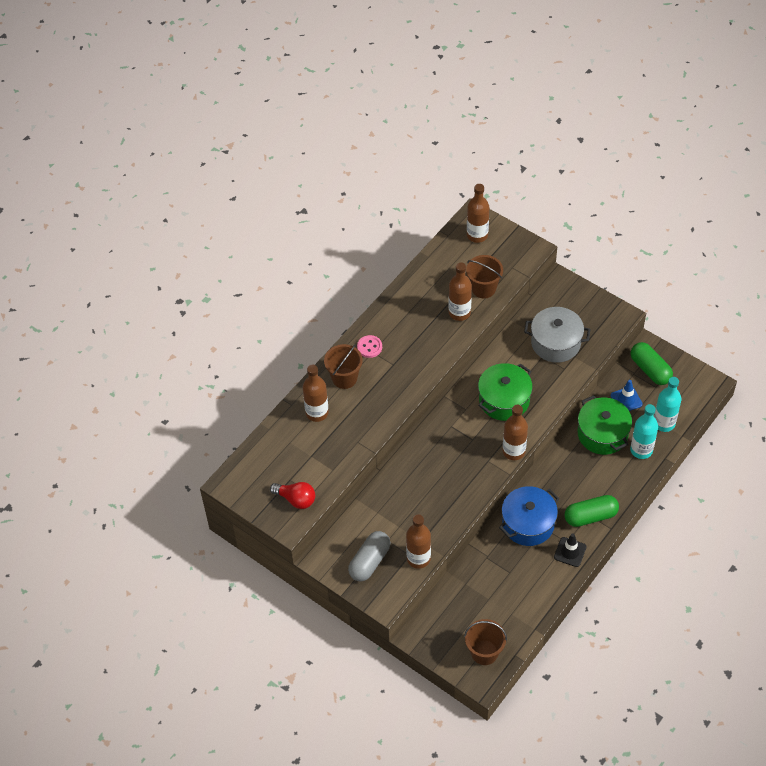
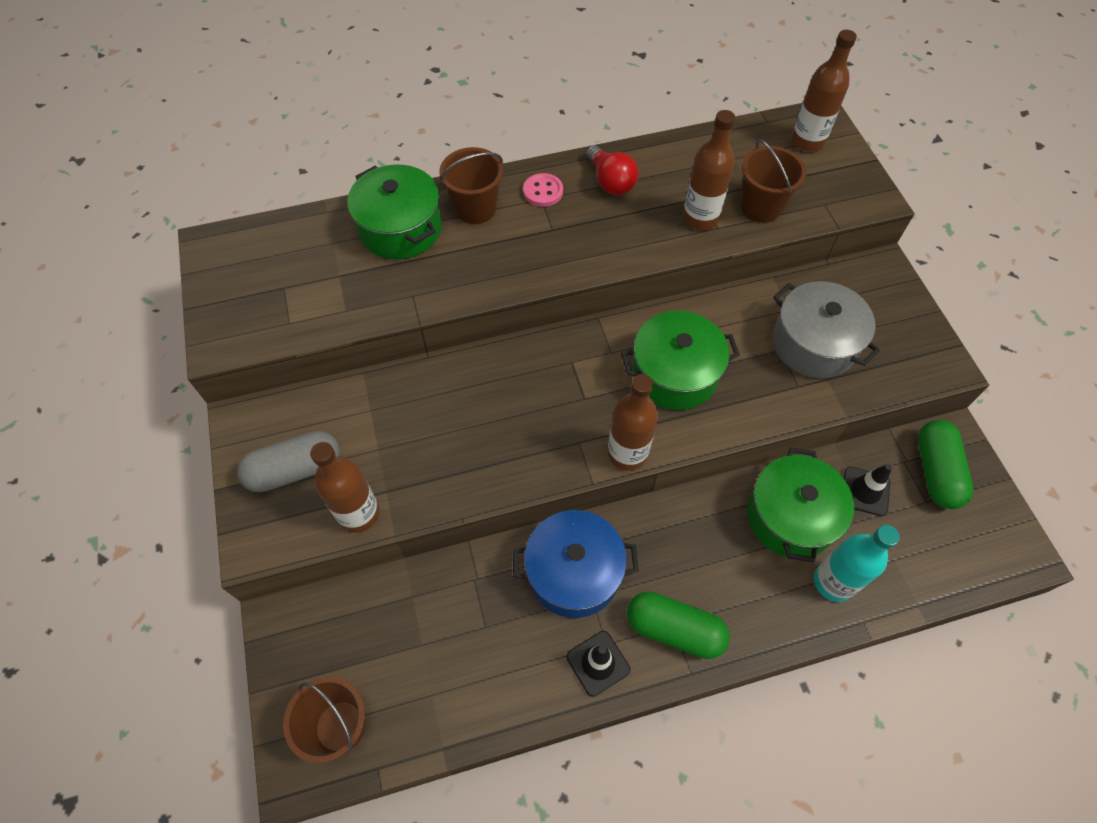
camera: 35 degrees right, 5 degrees up
red light bulb [270,482,315,509] -> red light bulb moved to [586,145,638,195]
brown bottle [303,365,329,422] -> green pot [347,165,442,259]
blue traffic cone [611,380,643,411] -> black traffic cone [844,464,892,516]
turquoise bottle [654,377,681,432] -> none

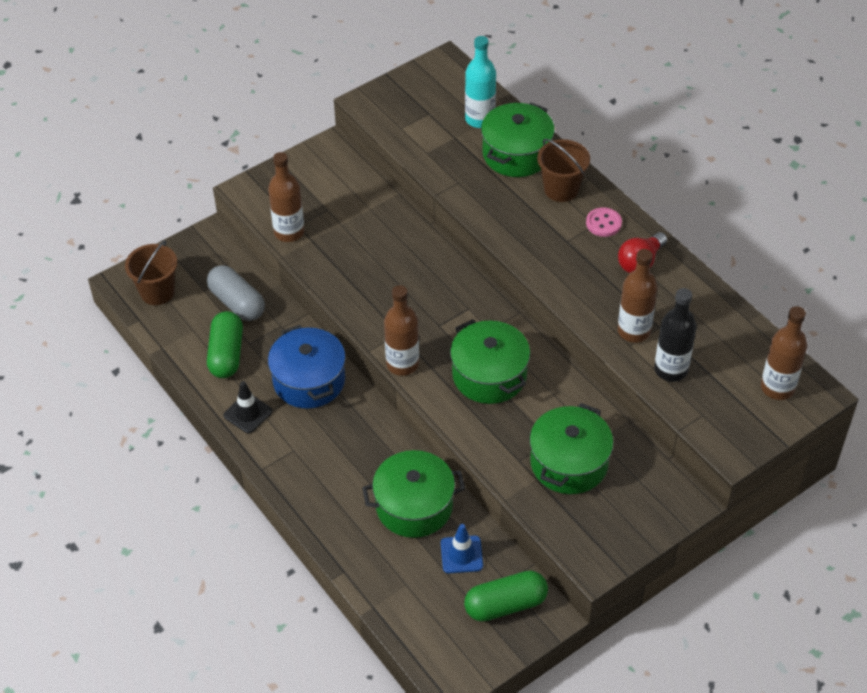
camera: 70 degrees right, 10 degrees down
grey capsule [237,431,340,493] -> grey capsule moved to [207,265,265,321]
green capsule [627,592,730,659] -> green capsule moved to [207,311,243,378]
brown bucket [741,139,807,223] -> black bottle [654,288,697,382]
grey pot [773,281,880,378] -> green pot [529,403,613,494]
turquoise bottle [814,525,900,602] -> turquoise bottle moved to [465,36,496,128]
black traffic cone [844,464,892,516] -> blue traffic cone [441,524,483,573]

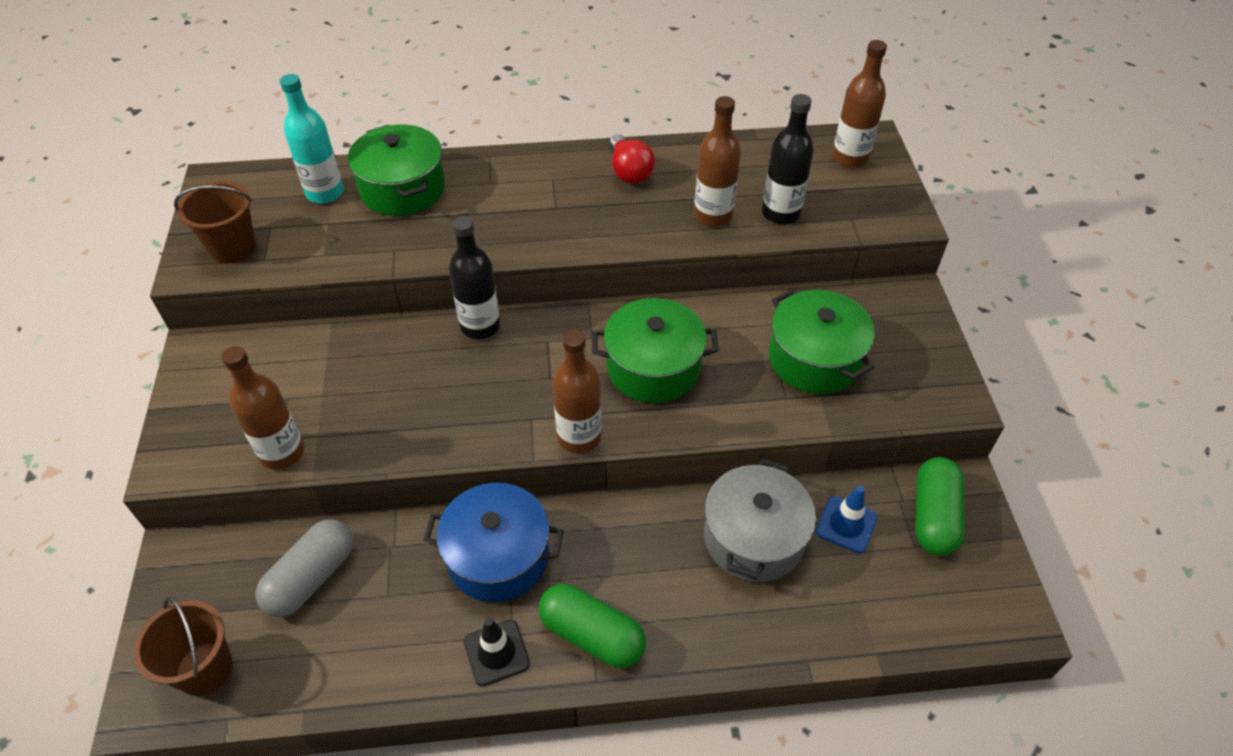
camera: 60 degrees left, 0 degrees up
grey capsule [207,265,265,321] -> grey capsule turned 45 degrees counterclockwise [256,519,353,617]
green capsule [207,311,243,378] -> green capsule moved to [538,584,646,668]
green pot [362,450,465,538] -> grey pot [704,459,816,582]
brown bucket [537,139,590,202] -> brown bucket moved to [174,181,256,263]
pink button [586,207,622,237] -> none
none -> black bottle [449,216,500,339]

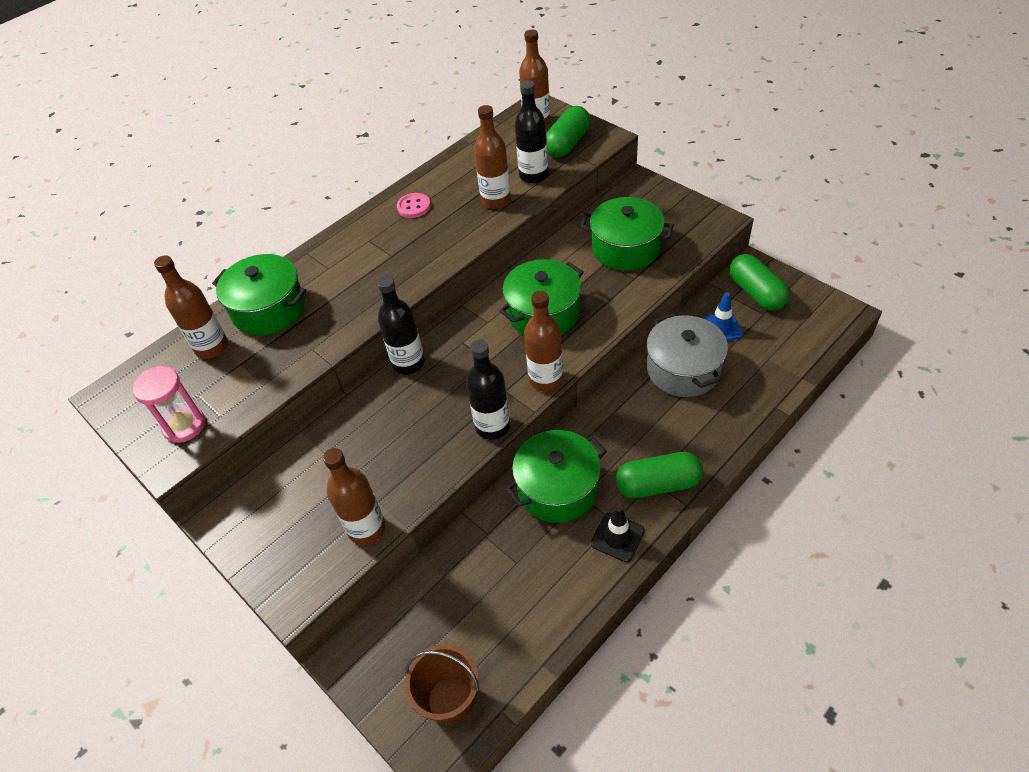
camera: 35 degrees left, 0 degrees up
brown bucket [174,181,256,263] -> pink hourglass [132,366,206,443]
grey capsule [256,519,353,617] -> none
turquoise bottle [280,74,344,204] -> brown bottle [154,255,228,359]
blue pot [423,483,564,602] -> green pot [505,430,607,523]
red light bulb [610,135,655,184] -> pink button [397,193,431,218]
none -> black bottle [466,340,510,440]
none -> green capsule [546,106,590,158]

